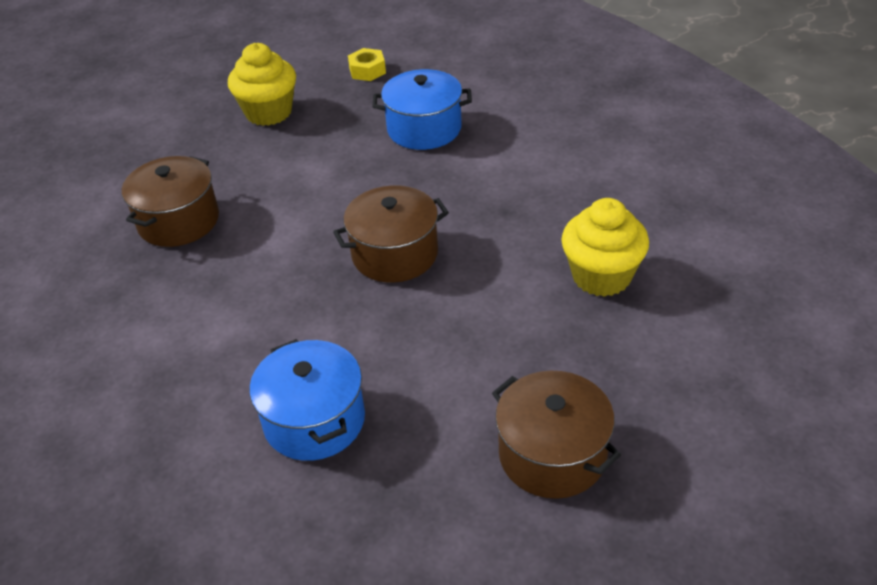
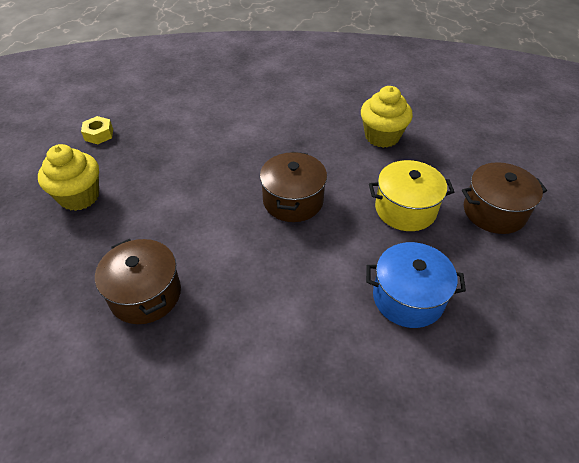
camera: 60 degrees left, 5 degrees up
blue pot [373,69,472,150] -> none
none -> yellow pot [369,160,454,231]

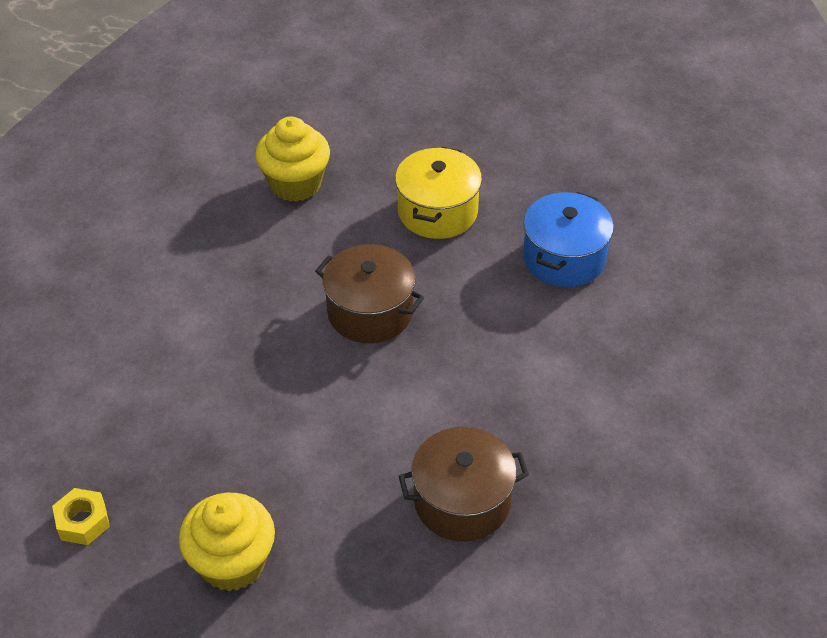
camera: 70 degrees left, 0 degrees up
brown pot [462,162,547,234] -> none

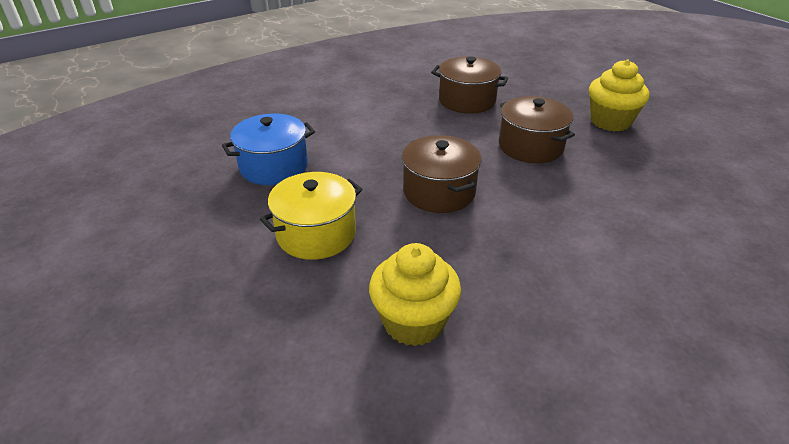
camera: 145 degrees left, 10 degrees down
yellow nut [52,488,110,545] -> none
none -> brown pot [499,96,575,163]

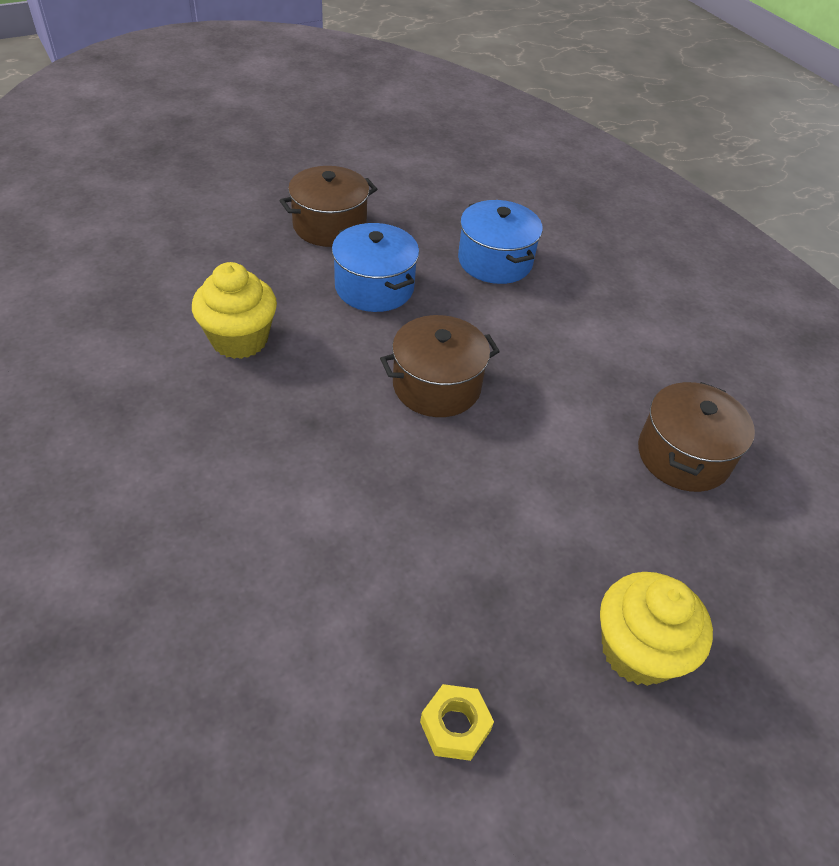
camera: 90 degrees right, 10 degrees up
yellow pot [260,172,362,260] -> blue pot [332,223,419,312]
brown pot [499,96,575,163] -> brown pot moved to [279,166,377,247]
none -> yellow nut [420,684,494,761]

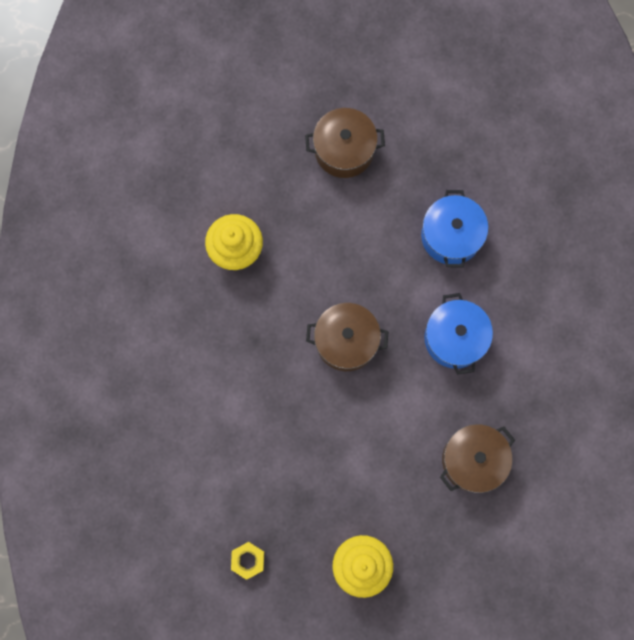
camera: 30 degrees right, 30 degrees up
blue pot [332,223,419,312] -> blue pot moved to [424,293,493,375]

